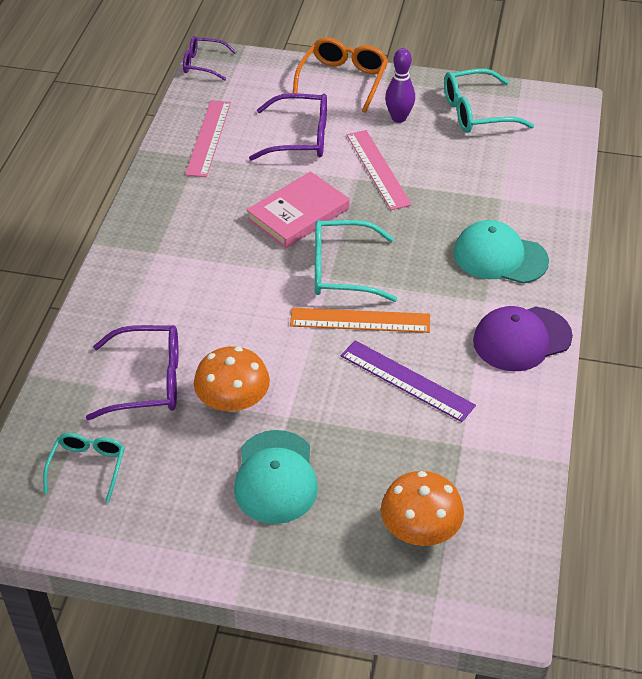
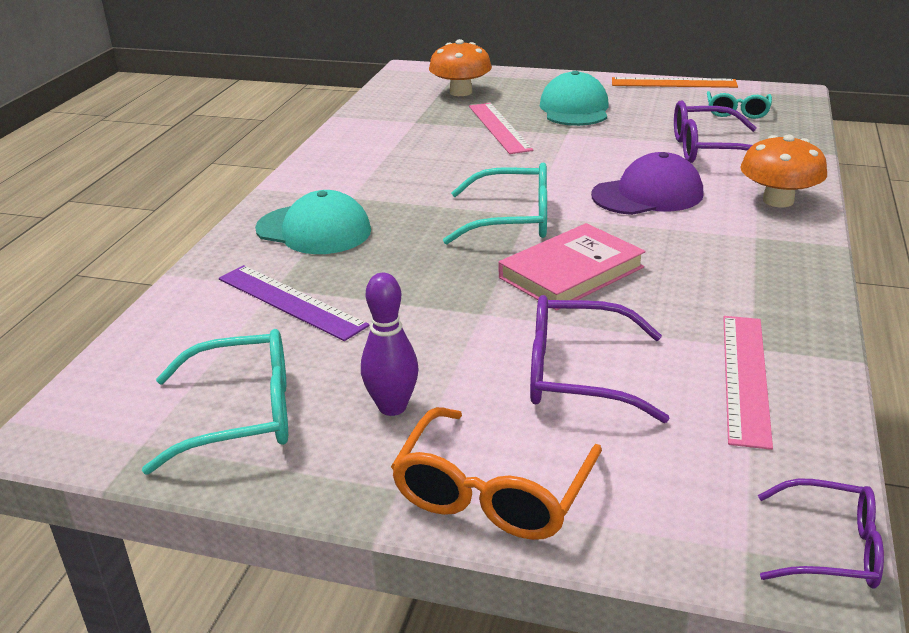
camera: 175 degrees left, 15 degrees down
orange mushroom [194,346,270,412] -> orange mushroom moved to [740,135,827,207]
orange ruler [290,308,430,333] -> orange ruler moved to [612,77,738,88]
purple ruler [341,340,476,422] -> purple ruler moved to [219,265,369,341]
pink ruler [347,130,412,210] -> pink ruler moved to [469,103,533,154]
purple cap [473,306,573,371] -> purple cap moved to [591,152,704,215]

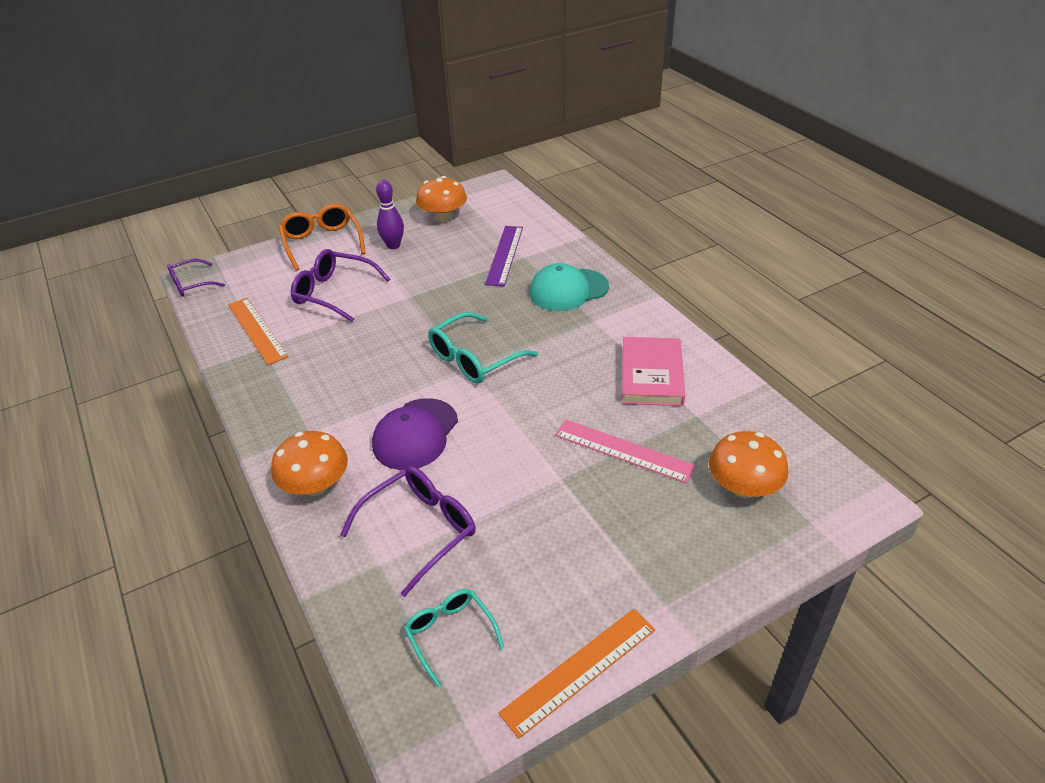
camera: 135 degrees right, 10 degrees up
turquoise glasses [142,329,288,475] -> orange mushroom [416,176,467,222]
purple ruler [219,265,369,341] -> purple ruler turned 75 degrees counterclockwise [485,226,523,286]
pink book [499,223,646,310] -> pink book moved to [622,337,685,406]
purple glasses [530,295,670,423] -> purple glasses turned 120 degrees counterclockwise [291,249,390,322]
turquoise cap [540,71,609,126] -> none
pink ruler [723,316,773,450] -> orange ruler [228,298,289,365]

